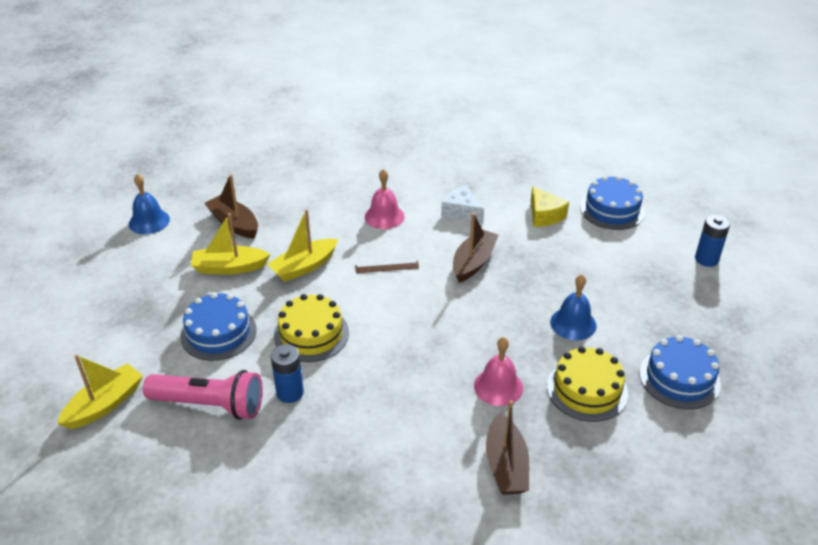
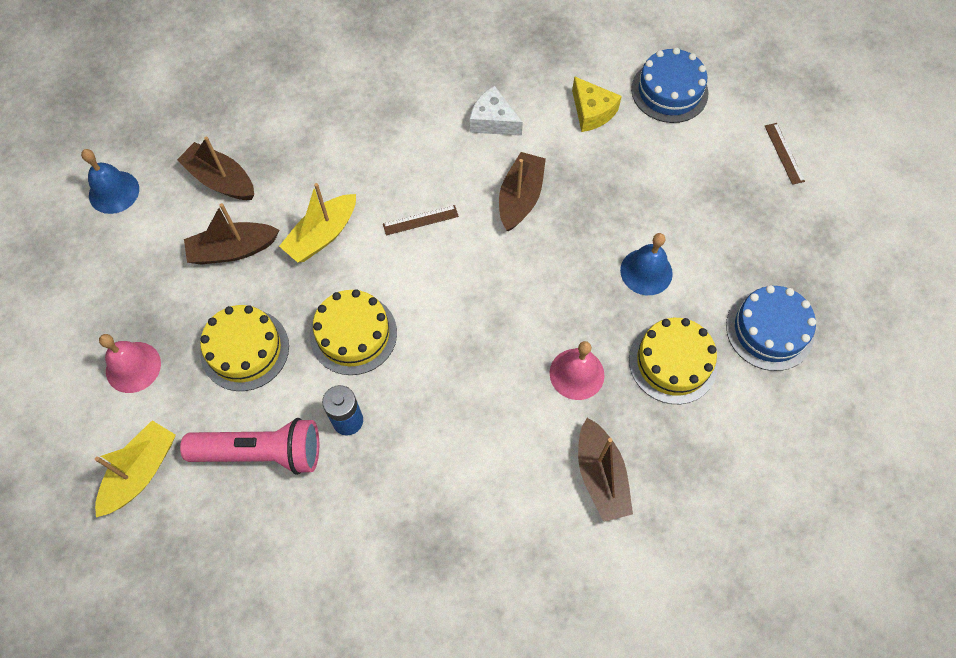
camera: 10 degrees left, 25 degrees up
blue cake [180,292,256,361] -> yellow cake [200,305,289,391]
yellow boat [191,213,270,275] -> brown boat [184,203,280,265]
pink bell [365,169,405,229] -> pink bell moved to [99,334,161,393]
blue battery [695,215,730,267] -> brown ruler [765,123,805,185]

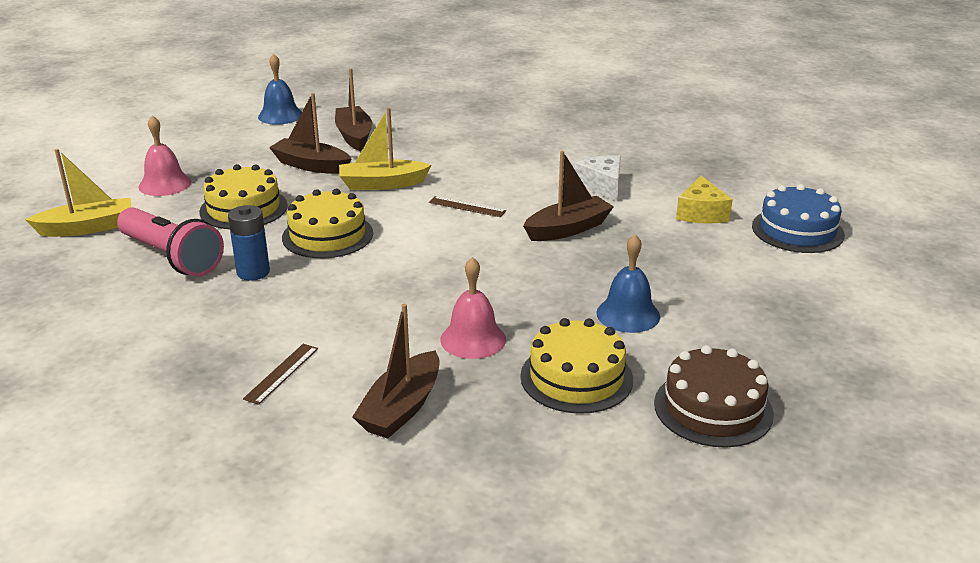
camera: 40 degrees right, 35 degrees down
blue cake [726,285,816,371] -> brown cake [654,345,774,448]
brown ruler [765,123,805,185] -> brown ruler moved to [243,344,318,405]

